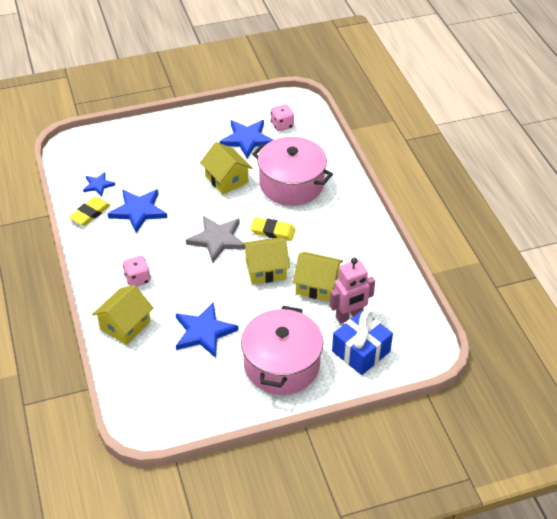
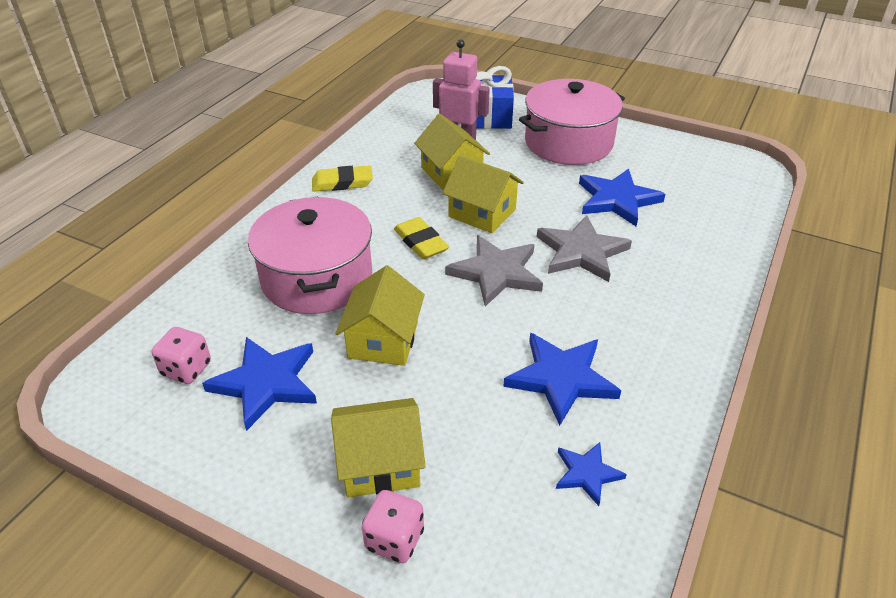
camera: 135 degrees left, 5 degrees down
yellow eraser [69,197,110,226] -> yellow eraser moved to [312,165,373,192]
yellow house [92,285,153,345] -> yellow house moved to [331,398,426,497]
pink dice [123,256,151,286] -> pink dice moved to [362,490,424,563]
none -> grey star [537,215,632,282]

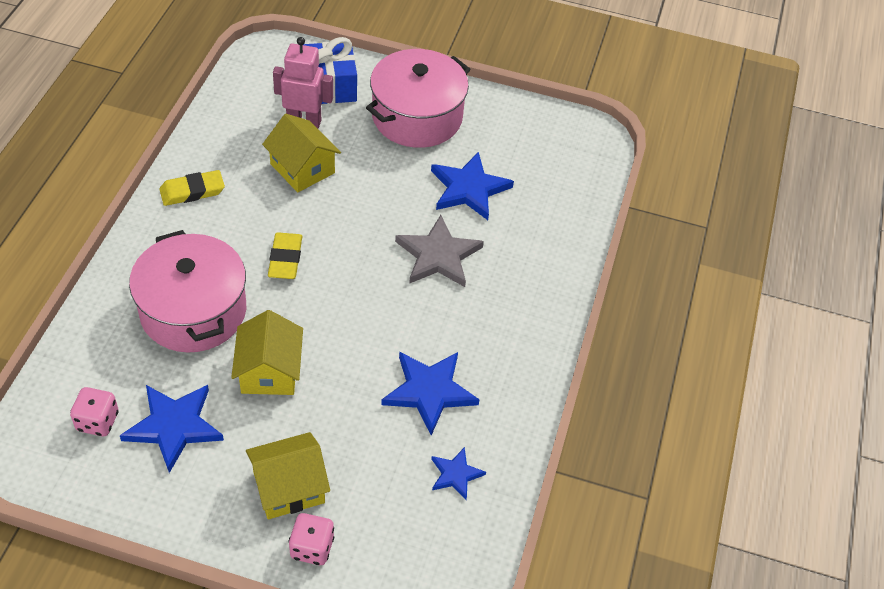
camera: 15 degrees left, 10 degrees up
yellow eraser [394,217,449,259] -> yellow eraser turned 45 degrees clockwise [268,232,302,279]
yellow house [442,155,524,233] -> none
grey star [445,235,543,306] -> none

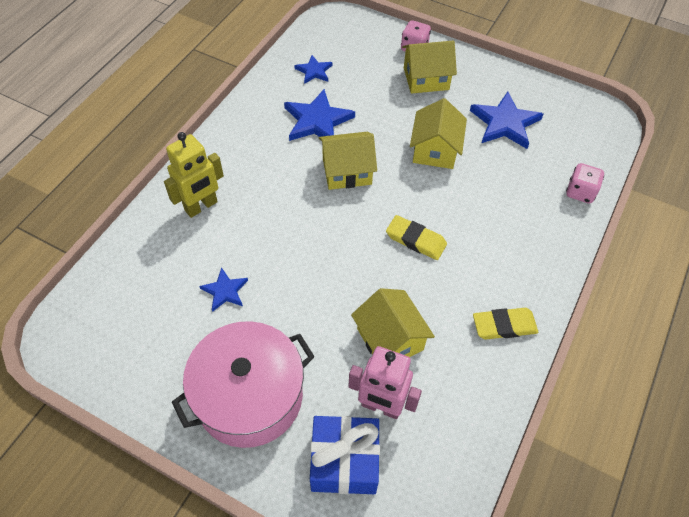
camera: 165 degrees left, 5 degrees up
pink dice [70,387,118,436] -> pink dice moved to [566,163,604,204]
pink pot [129,230,246,353] -> none
yellow eraser [268,232,302,279] -> yellow eraser turned 75 degrees counterclockwise [386,215,447,260]
grey star [395,215,484,287] -> none
blue star [431,152,514,220] -> blue star [199,267,248,312], size x0.56
none -> yellow robot [164,132,224,218]
none -> yellow house [319,132,377,190]

